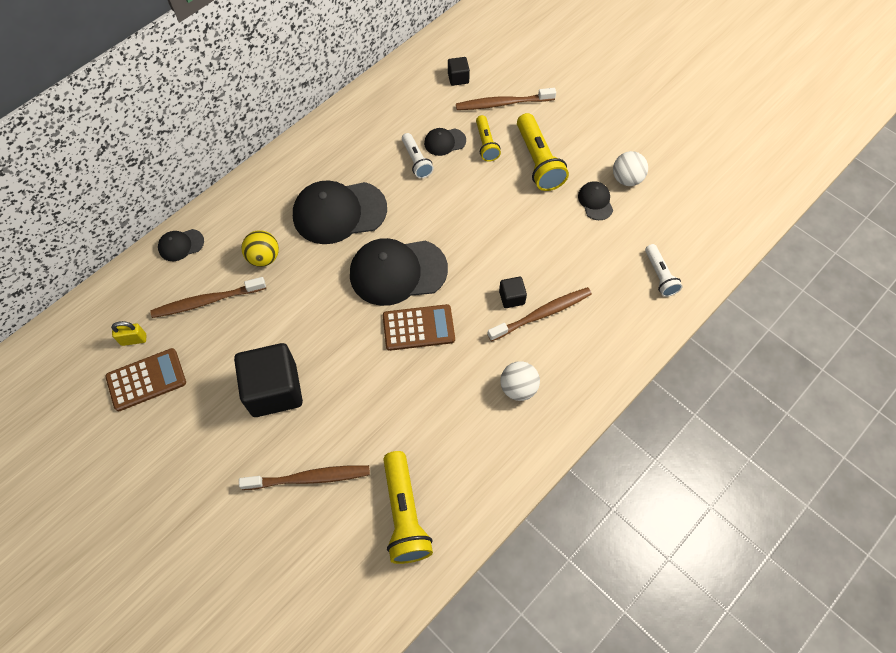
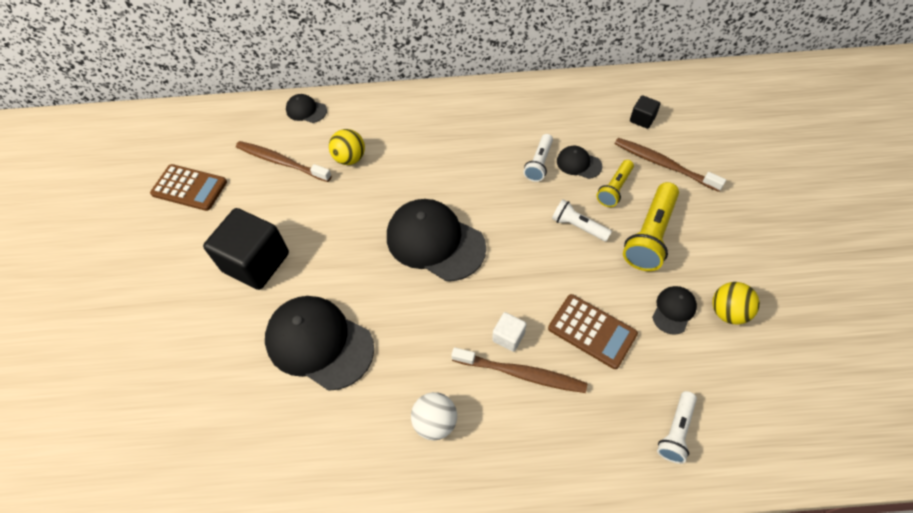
camera: 45 degrees right, 5 degrees down
yellow padlock [111,321,146,346] -> none
brown toothbrush [239,465,370,490] -> none
black cap [293,180,387,244] -> black cap moved to [265,296,374,391]
brown calculator [383,304,455,351] -> brown calculator moved to [548,294,638,369]
yellow flashlight [383,451,433,564] -> none
black cube [499,277,527,308] -> white cube [492,312,527,352]
white ball [613,151,648,186] -> yellow ball [712,282,760,324]
none -> white flashlight [552,199,612,241]

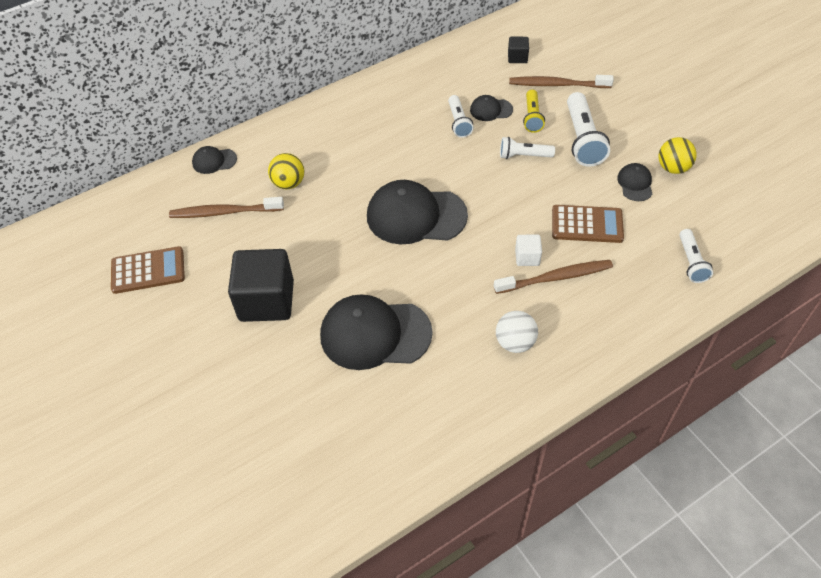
camera: 30 degrees left, 5 degrees down
yellow flashlight [623,182,679,271] -> white flashlight [567,92,610,167]

